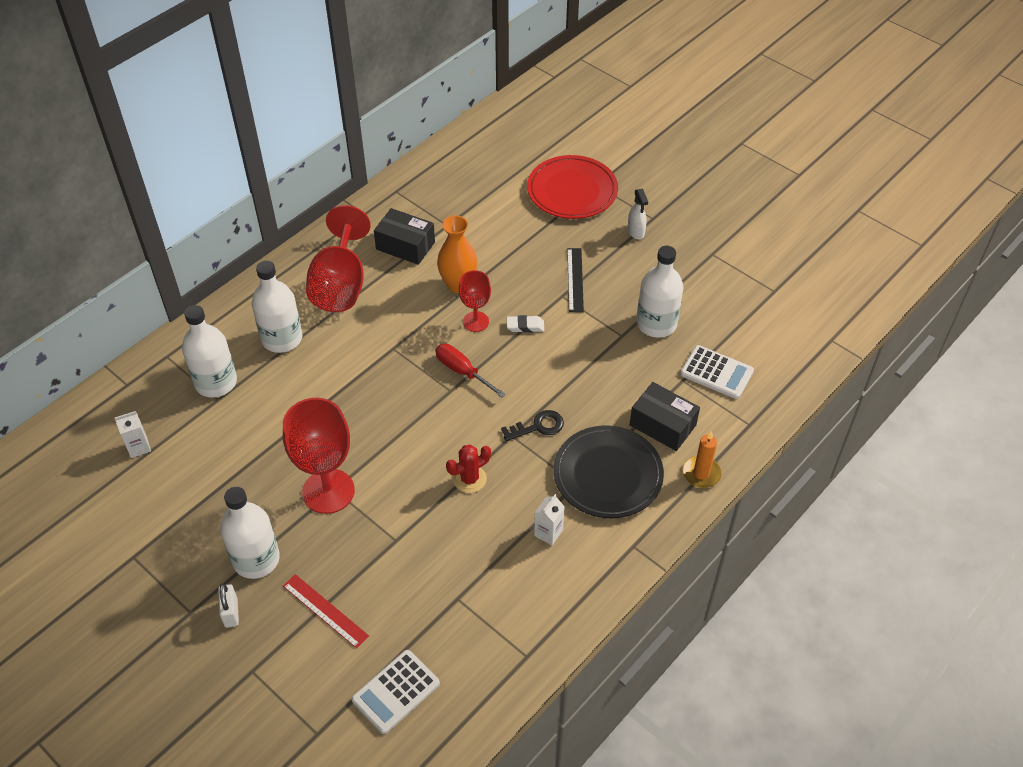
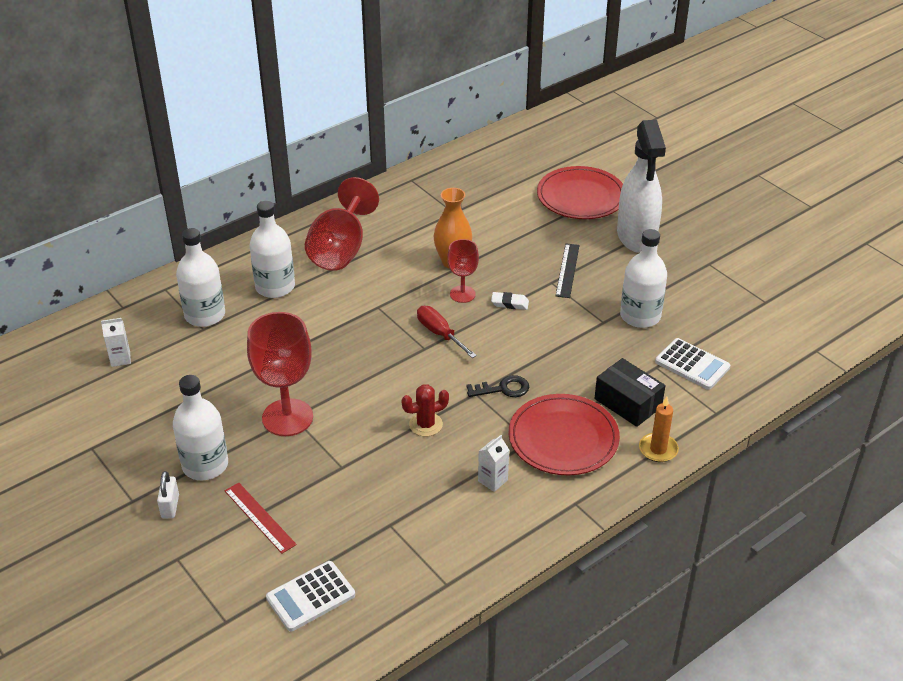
camera: 10 degrees right, 10 degrees down
black box [374,208,435,265] -> none
black plate [553,425,664,518] -> red plate [508,394,620,475]
white spray bottle [628,189,648,239] -> white spray bottle [617,120,666,253], size x2.42

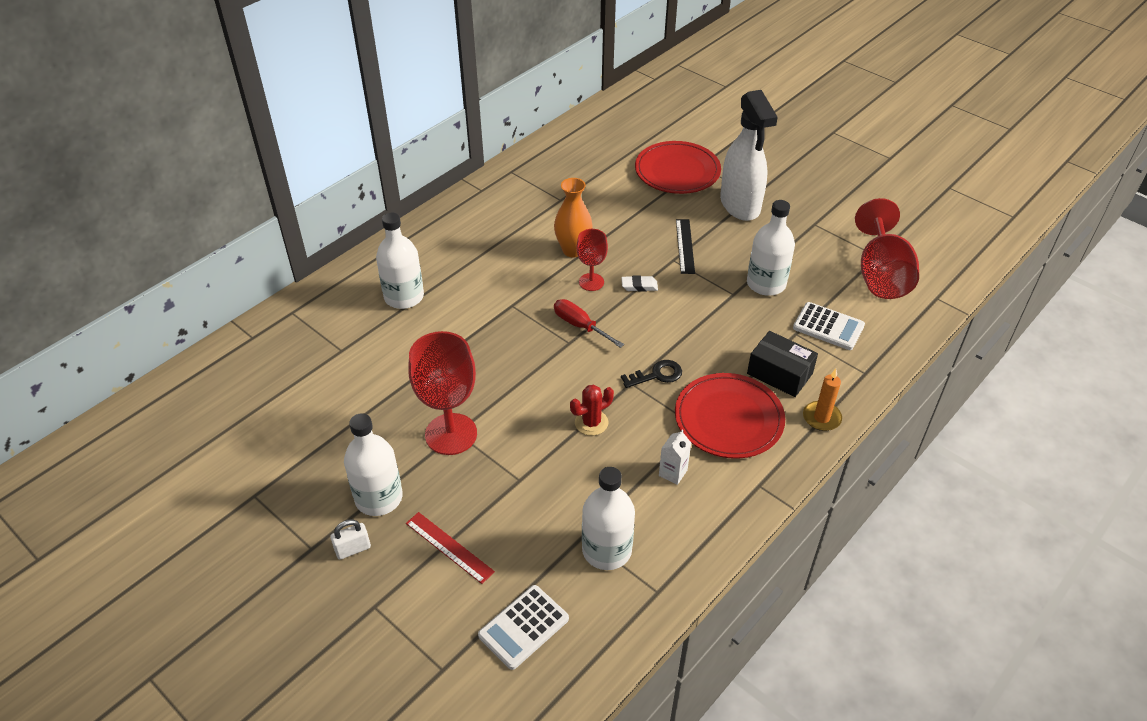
camera: 10 degrees left, 5 degrees up
white carton [101,318,131,367] -> none
white padlock [157,471,179,518] -> white padlock turned 75 degrees clockwise [330,519,371,560]
white bottle [176,228,225,327] -> white bottle moved to [582,467,635,570]
red goblet [305,177,379,271] -> red goblet moved to [855,198,919,299]

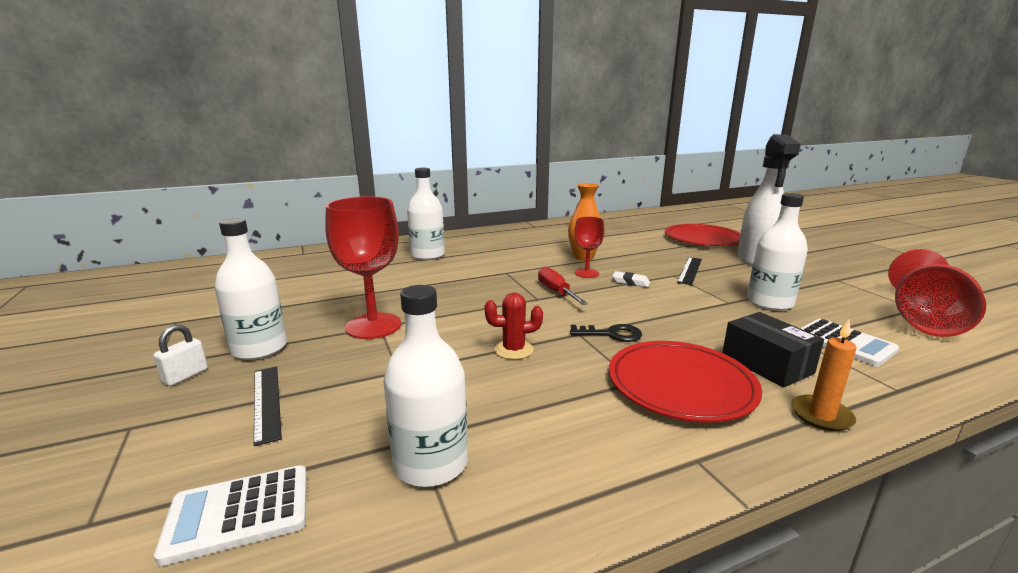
camera: 25 degrees right, 25 degrees down
white padlock [330,519,371,560] -> white padlock turned 60 degrees counterclockwise [153,324,208,386]
red ruler [406,512,495,584] -> black ruler [254,367,282,446]
white carton [659,429,691,485] -> none

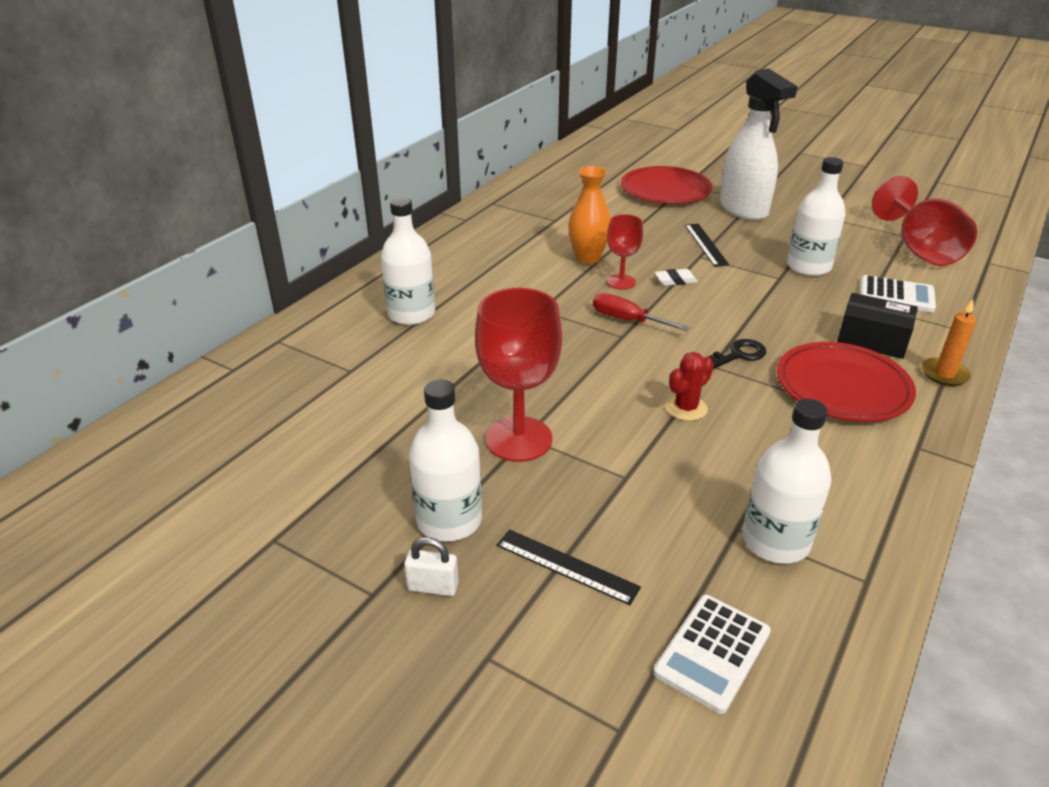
camera: 35 degrees left, 15 degrees up
white padlock [153,324,208,386] -> white padlock turned 75 degrees counterclockwise [404,537,459,596]

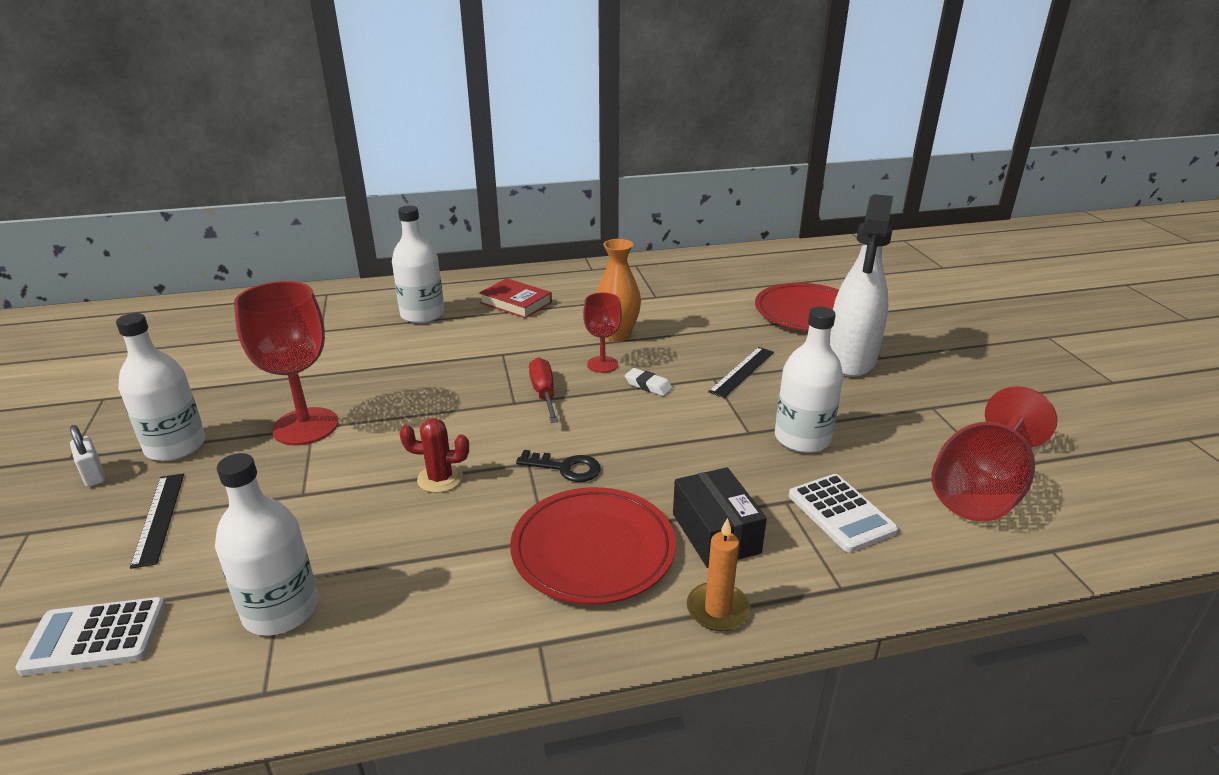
camera: 45 degrees right, 5 degrees down
none -> red book [479,278,552,318]

